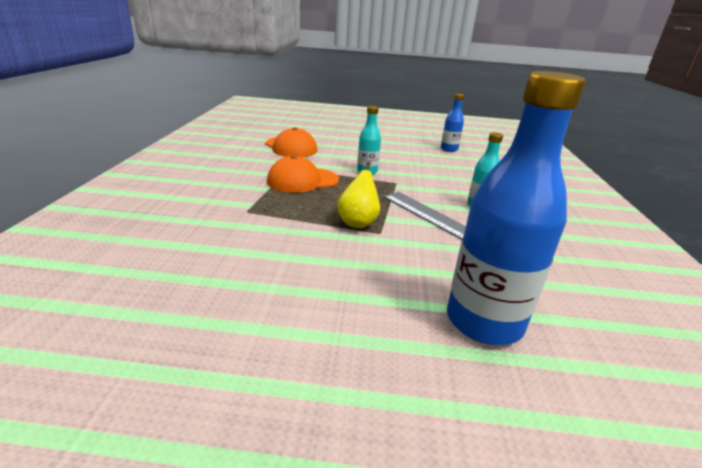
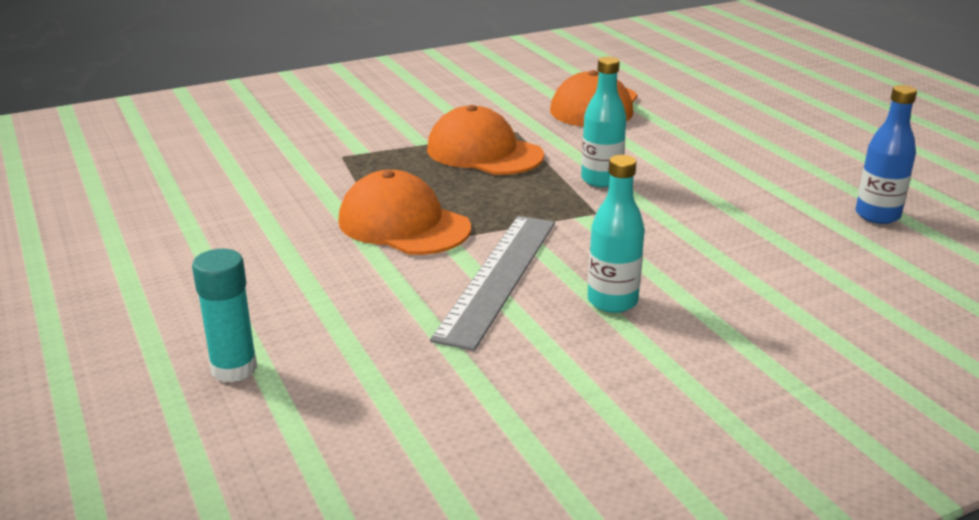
camera: 60 degrees right, 0 degrees up
yellow pear [337,161,380,228] -> orange cap [338,170,471,255]
blue bottle [447,71,586,345] -> turquoise glue stick [192,249,257,383]

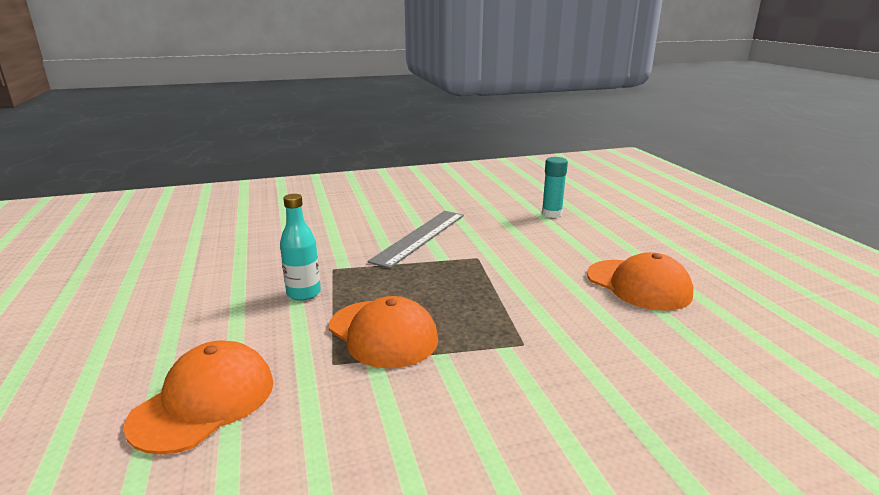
camera: 170 degrees left, 5 degrees down
orange cap [338,170,471,255] -> orange cap moved to [587,252,693,311]
turquoise bottle [588,155,645,313] -> none
blue bottle [856,85,917,224] -> none

